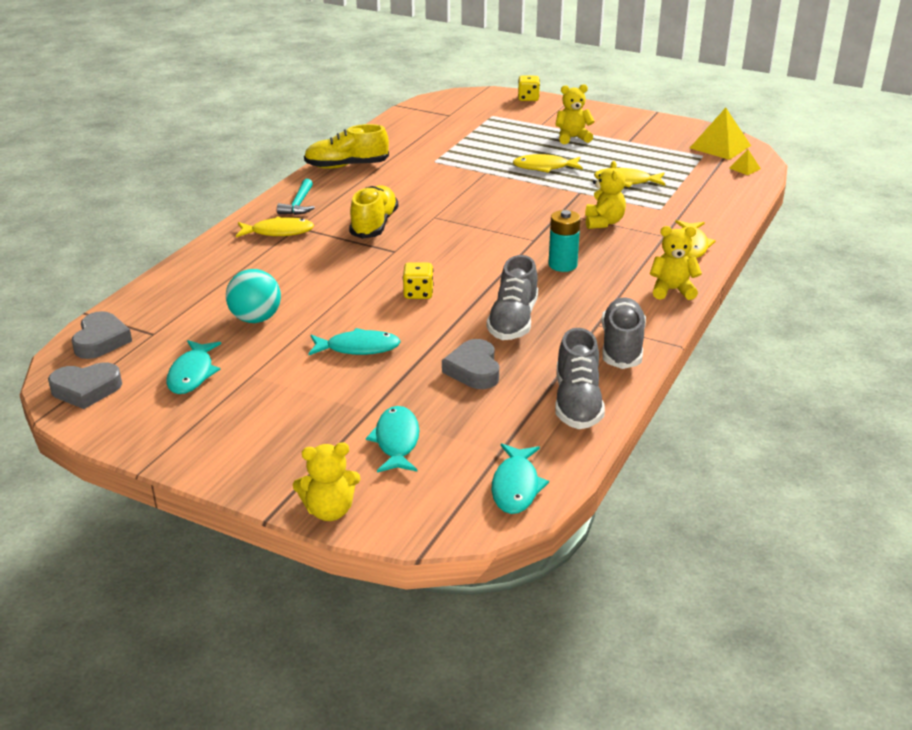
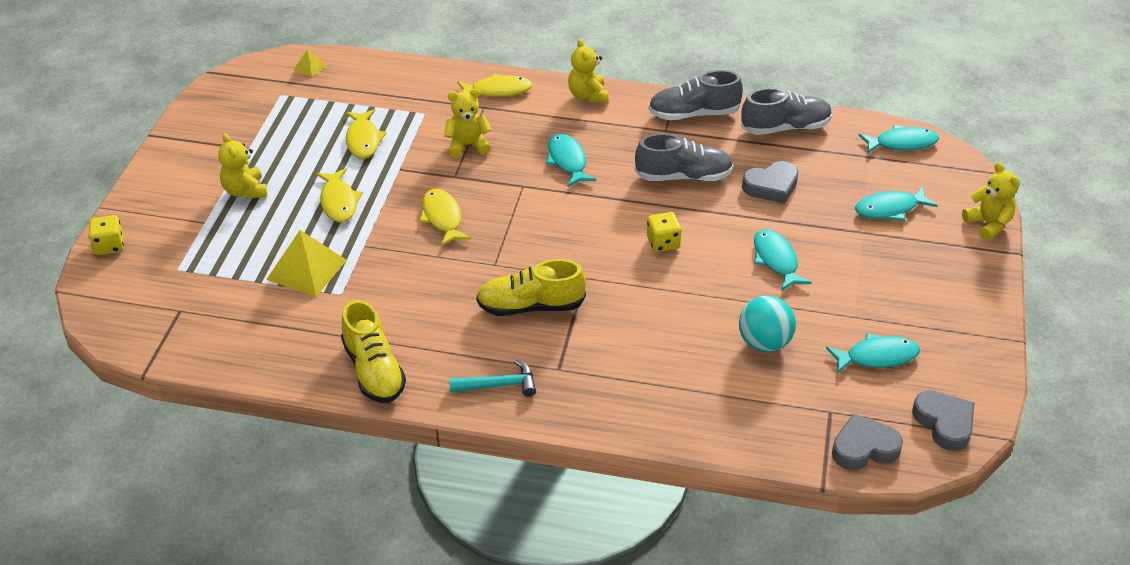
camera: 105 degrees left, 10 degrees up
yellow fish [236,217,314,237] -> yellow fish moved to [419,189,471,246]
turquoise battery [548,210,581,272] -> turquoise fish [546,134,597,187]
yellow pyramid [690,108,751,160] -> yellow pyramid moved to [266,230,347,297]

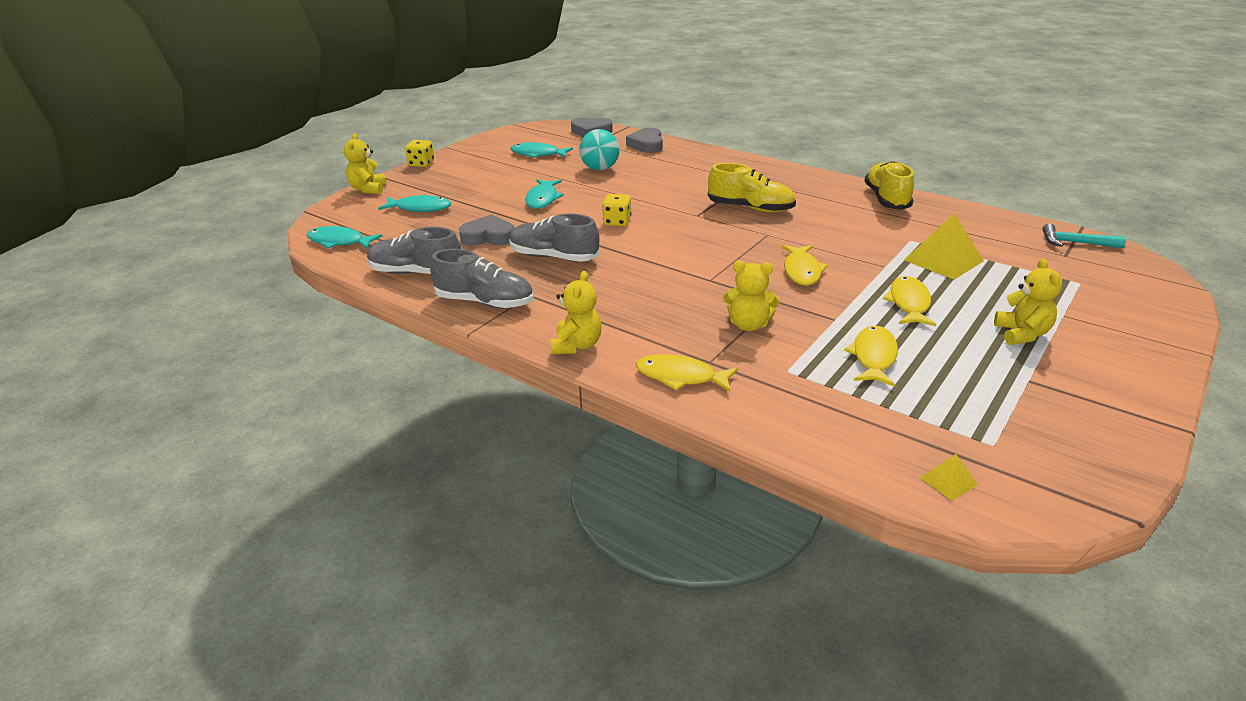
camera: 155 degrees left, 10 degrees down
yellow dice [89,215,124,255] -> yellow dice moved to [405,140,434,167]
turquoise hammer [449,360,536,397] -> turquoise hammer moved to [1042,223,1126,248]
turquoise fish [546,134,597,187] -> none
grey heart [912,390,974,451] -> grey heart moved to [626,128,663,153]

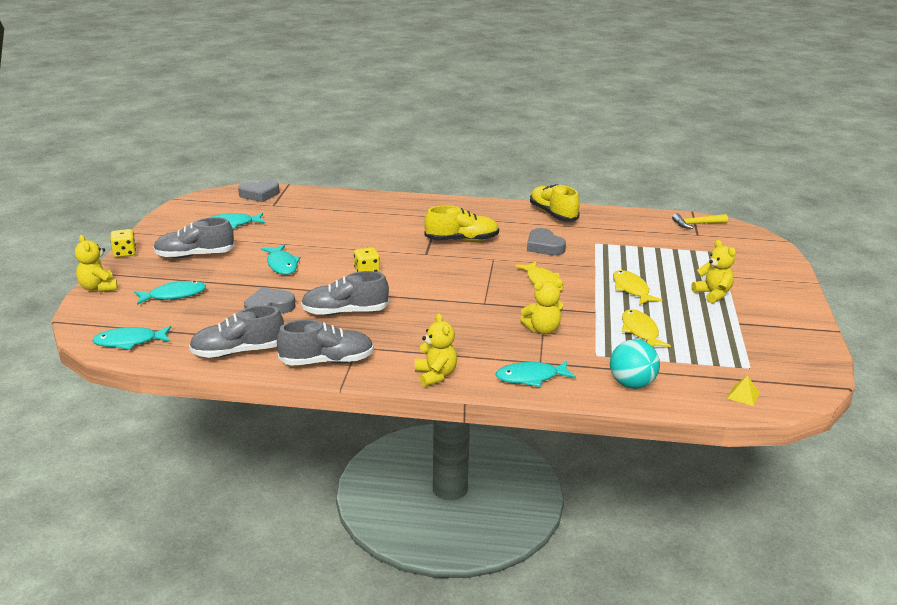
camera: 30 degrees left, 5 degrees down
turquoise ball [579,129,620,170] -> turquoise ball moved to [610,339,660,389]
grey heart [626,128,663,153] -> grey heart moved to [527,228,566,256]
yellow fish [636,354,738,392] -> turquoise fish [496,361,576,387]
yellow pyramid [904,214,984,280] -> none
turquoise hammer [1042,223,1126,248] -> yellow hammer [672,213,728,229]
none -> grey shoe [153,217,235,258]

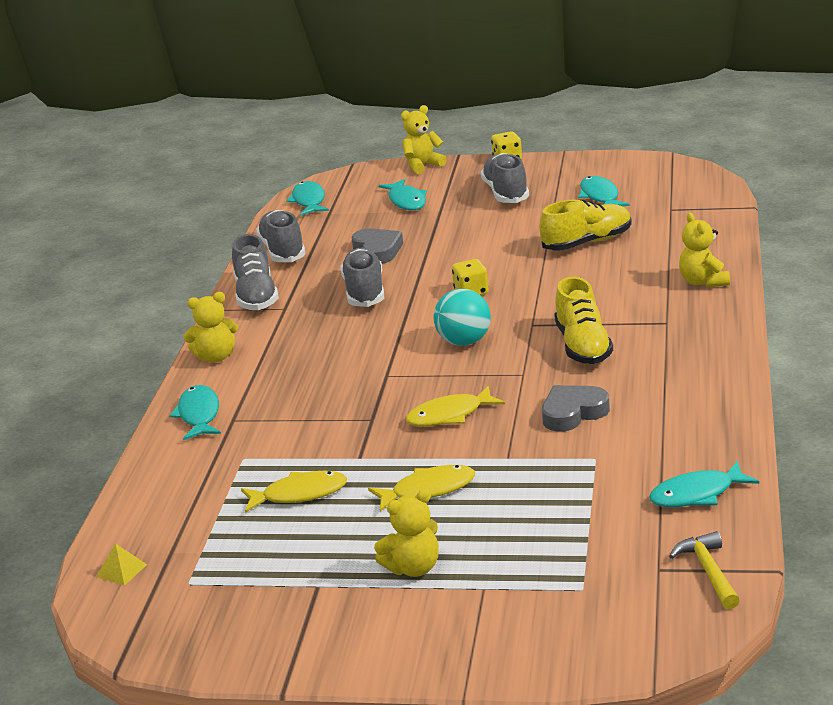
camera: 95 degrees right, 0 degrees up
grey heart [238,180,279,202] -> none
turquoise fish [261,245,300,275] -> turquoise fish moved to [649,461,759,507]
yellow teddy bear [520,279,563,334] -> yellow teddy bear moved to [679,213,730,288]
yellow shoe [530,184,580,221] -> yellow shoe moved to [540,200,632,251]
turquoise ball [610,339,660,389] -> turquoise ball moved to [434,289,491,346]

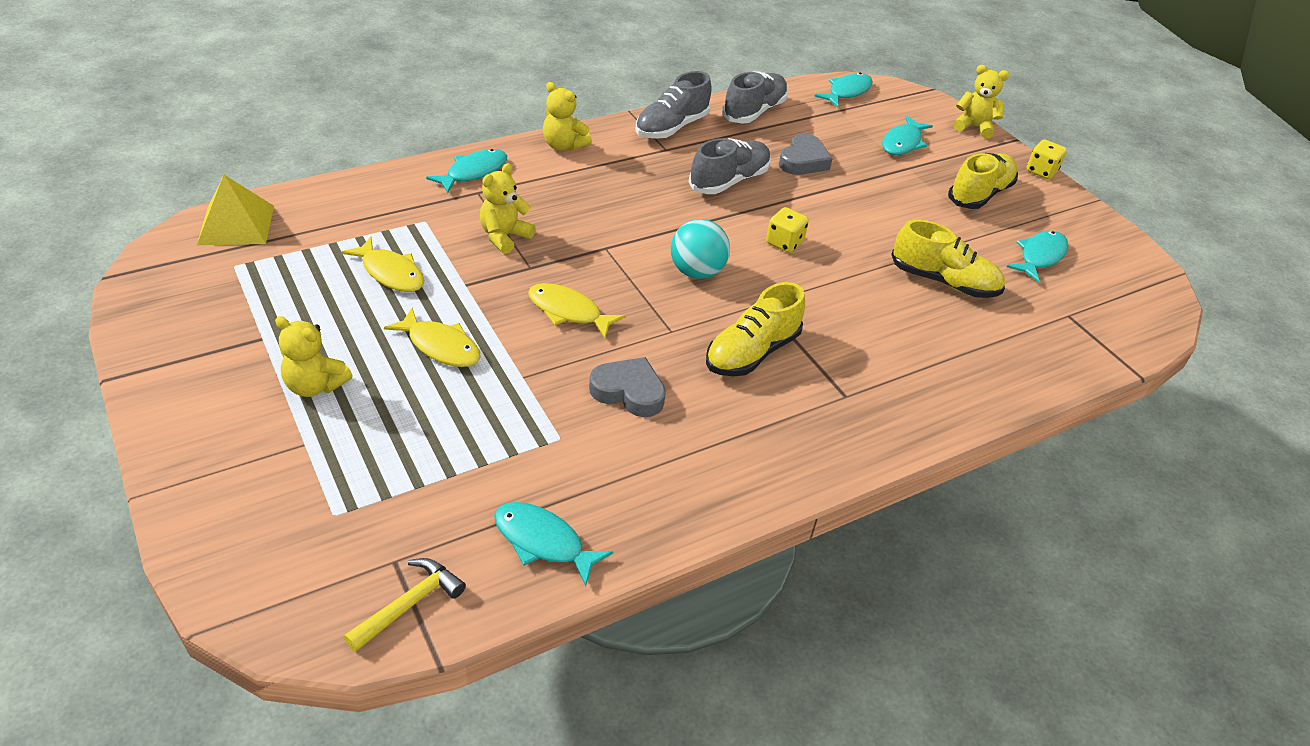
camera: 45 degrees right, 15 degrees up
yellow pyramid [96,543,147,586] -> yellow pyramid [197,175,274,245], size x2.06
grey shoe [481,153,529,203] -> yellow shoe [948,153,1018,209]
yellow teddy bear [679,213,730,288] -> yellow teddy bear moved to [480,163,536,254]

